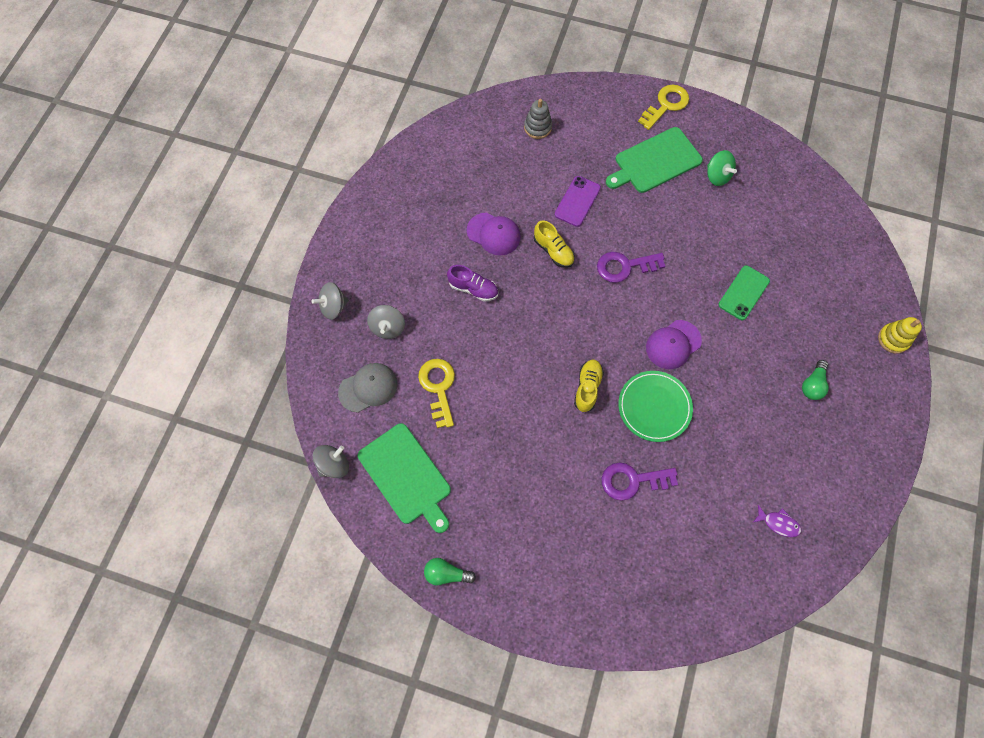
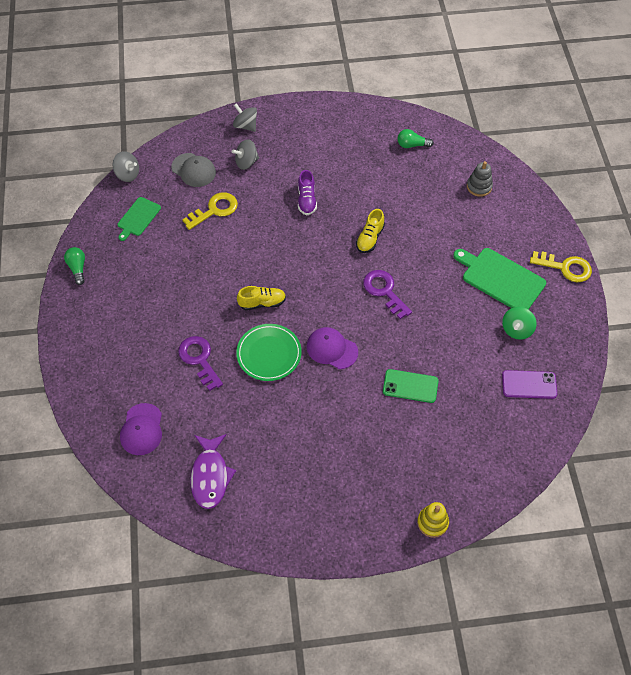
camera: 65 degrees right, 10 degrees down
green cutting board [358,423,451,533] -> green cutting board [117,197,161,241], size x0.60
purple cap [467,213,521,255] -> purple cap moved to [120,403,162,455]
purple phone [555,176,601,227] -> purple phone moved to [502,370,557,399]
purple fish [752,505,801,537] -> purple fish [190,434,236,509], size x1.90
green light bulb [802,360,829,400] -> green light bulb moved to [398,129,434,148]

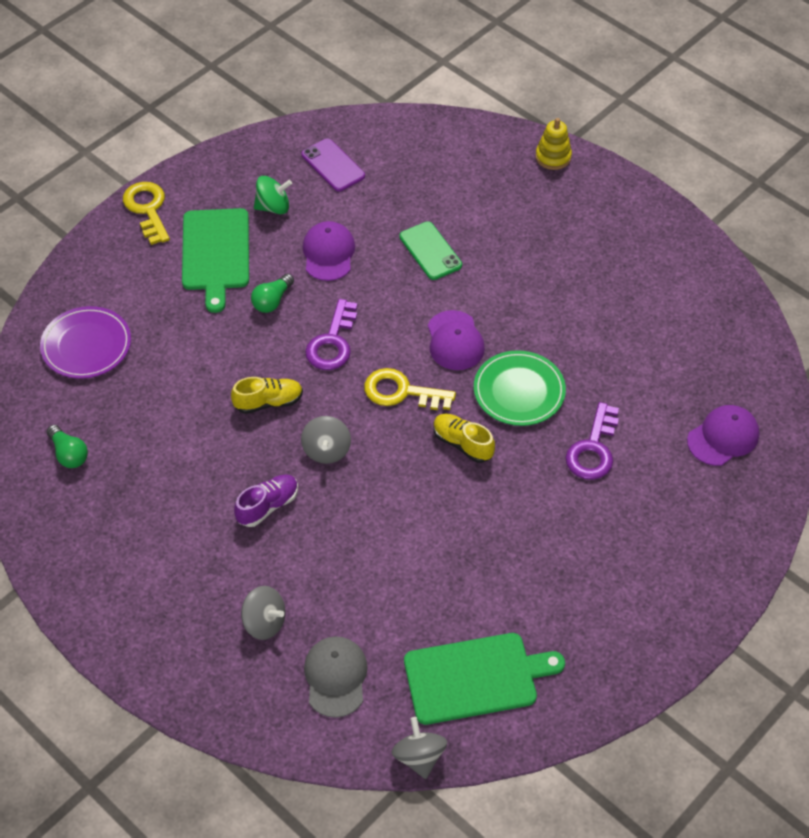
camera: 130 degrees left, 5 degrees down
green light bulb [64,247,85,285] -> green light bulb moved to [251,274,294,313]
green cutting board [117,197,161,241] -> green cutting board [404,633,565,725], size x1.67
yellow key [182,192,238,230] -> yellow key moved to [364,368,456,410]
purple fish [190,434,236,509] -> none
grey spinning top [233,103,257,132] -> grey spinning top moved to [301,416,351,464]
grey stacking toy [467,161,493,197] -> purple plate [40,306,131,379]
none -> purple cap [303,221,355,281]

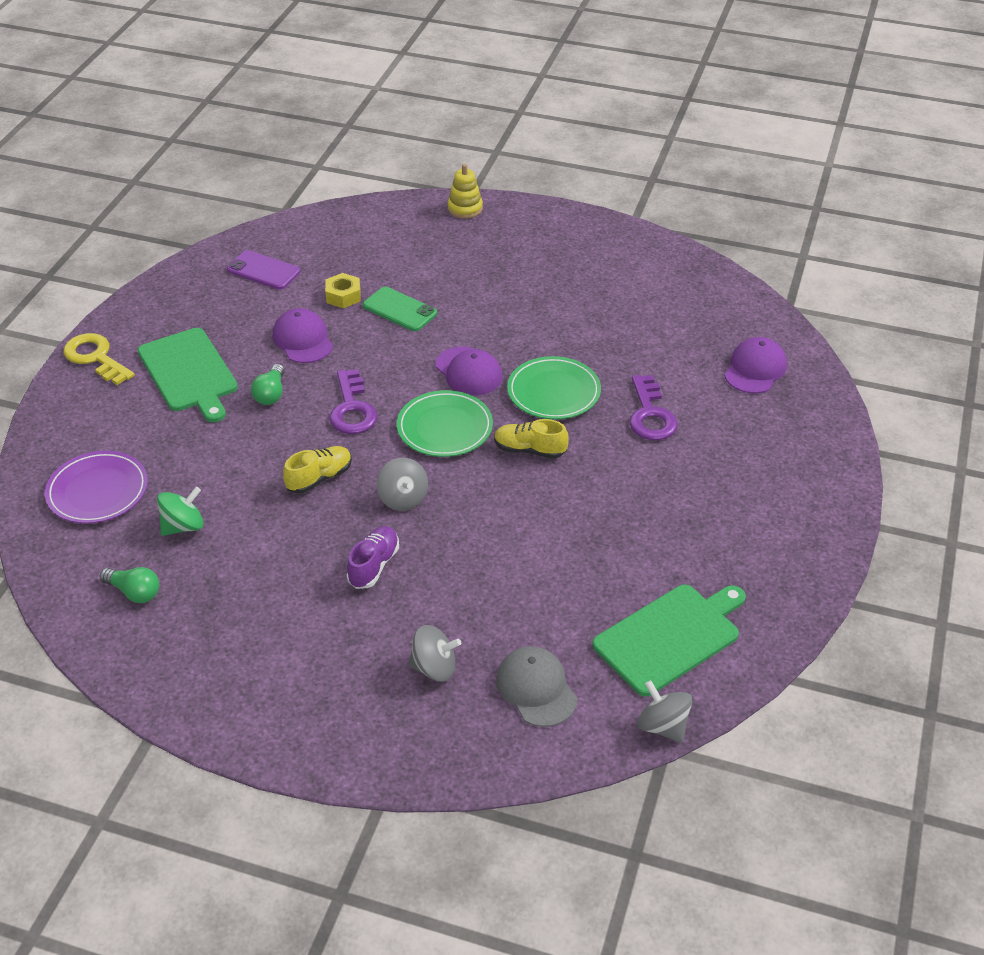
camera: 25 degrees left, 10 degrees down
green spinning top [254,176,292,214] -> green spinning top moved to [157,487,204,536]
yellow key [364,368,456,410] -> green plate [397,390,493,457]
none -> yellow nut [325,273,361,308]

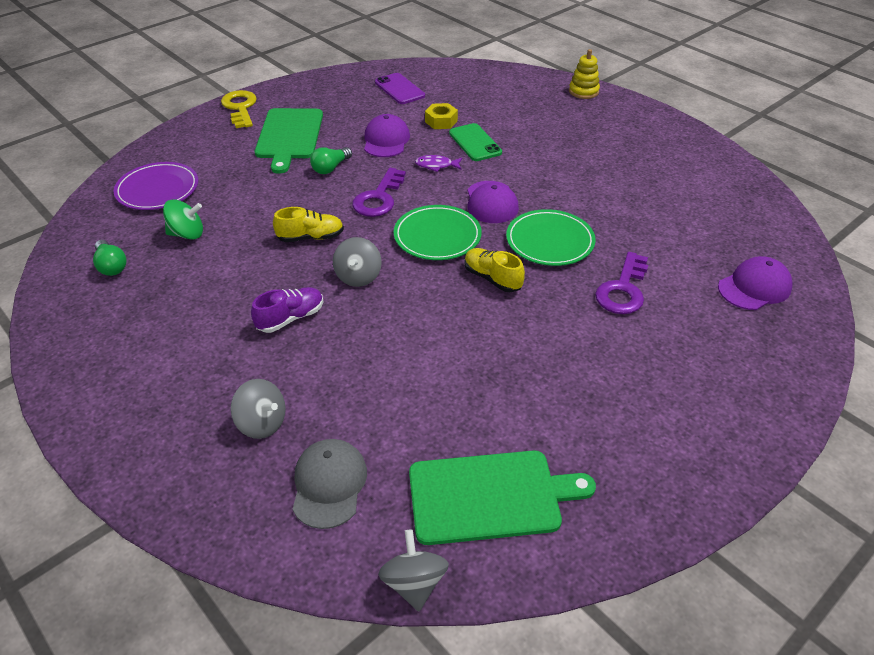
camera: 30 degrees right, 0 degrees up
none -> purple fish [415,155,462,172]

